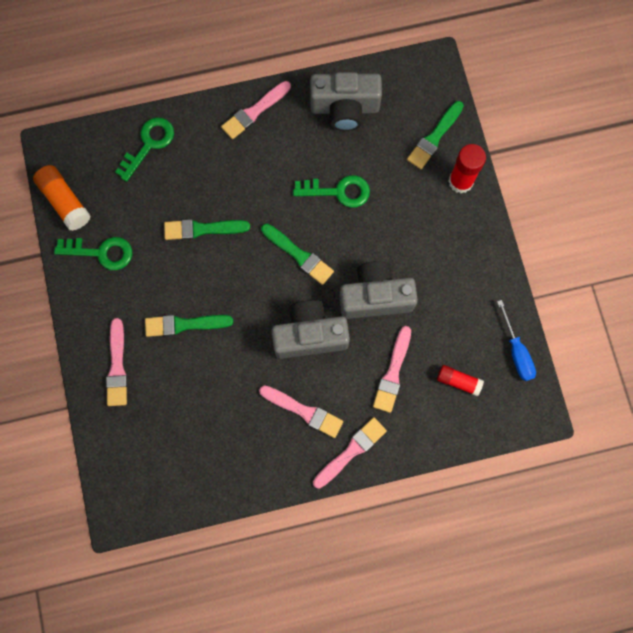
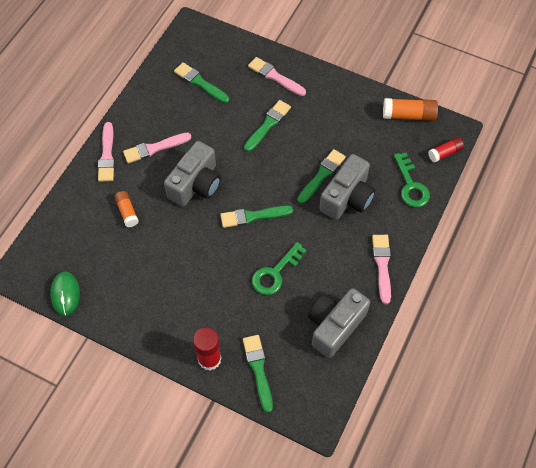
camera: 130 degrees right, 15 degrees down
green key [54,237,132,270] -> none
grey camera [339,261,418,319] -> grey camera moved to [319,154,375,220]
pink brush [373,326,411,413] -> orange glue stick [114,191,139,227]
red glue stick [437,365,484,397] -> red glue stick moved to [428,137,464,162]
blue screwdriver [497,300,536,381] -> green mouse [50,271,80,316]
none -> green brush [174,62,229,103]

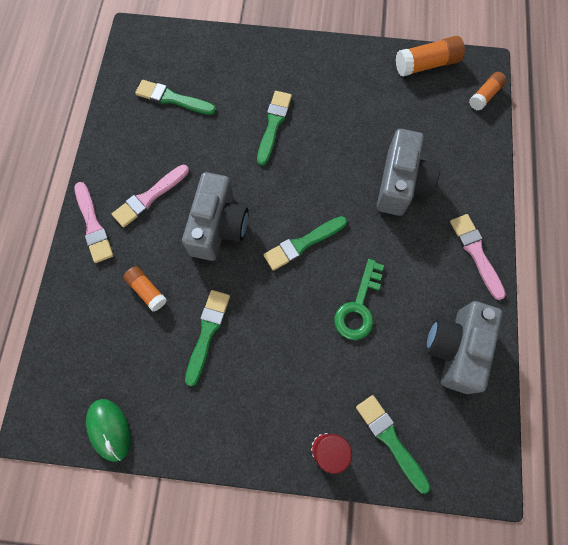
camera: 20 degrees left, 10 degrees up
pink brush [248,57,306,96] -> none
green brush [298,149,346,204] -> green brush moved to [185,290,230,386]
green key [394,153,430,207] -> none
red glue stick [428,137,464,162] -> orange glue stick [469,72,507,111]

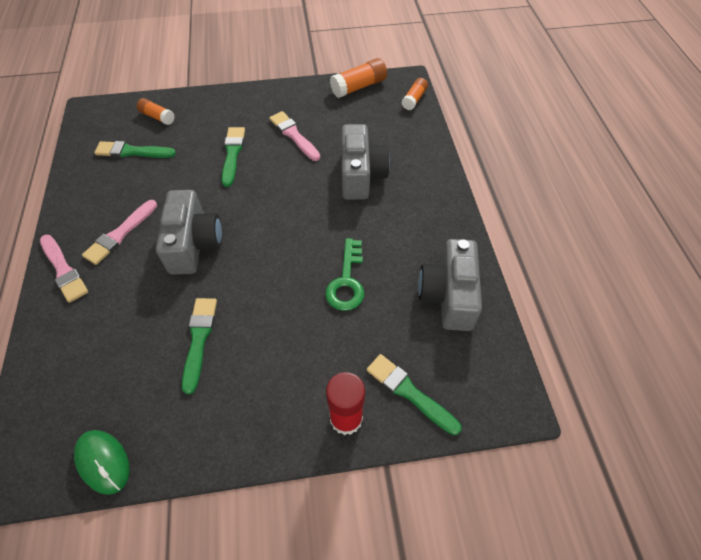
camera: 15 degrees left, 15 degrees down
orange glue stick [123,267,167,312] -> orange glue stick moved to [137,98,175,125]
green brush [263,216,347,271] -> none
pink brush [450,214,506,300] -> pink brush moved to [269,111,320,161]

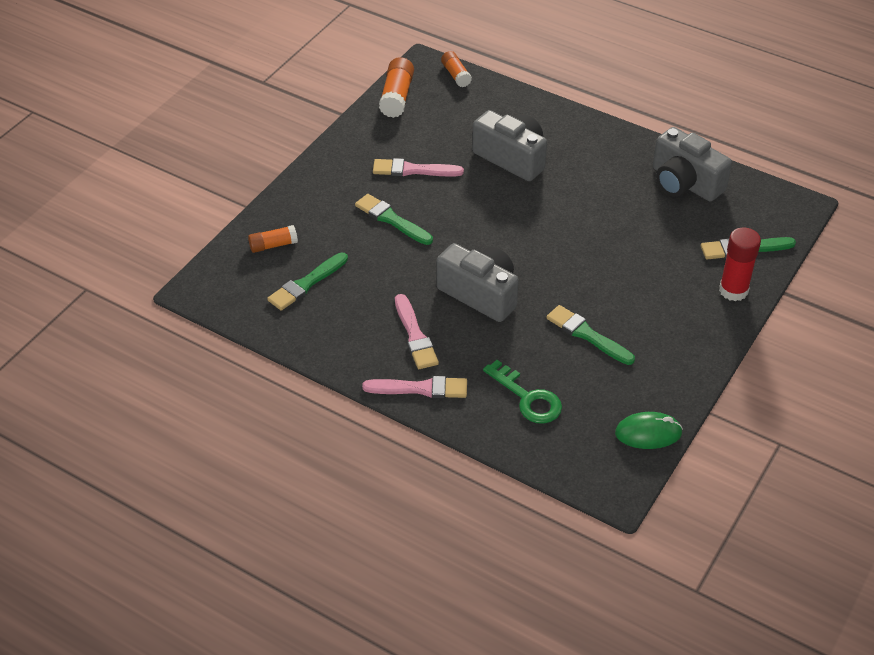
camera: 50 degrees left, 10 degrees down
green key [325,238,364,311] -> green key moved to [483,360,562,424]

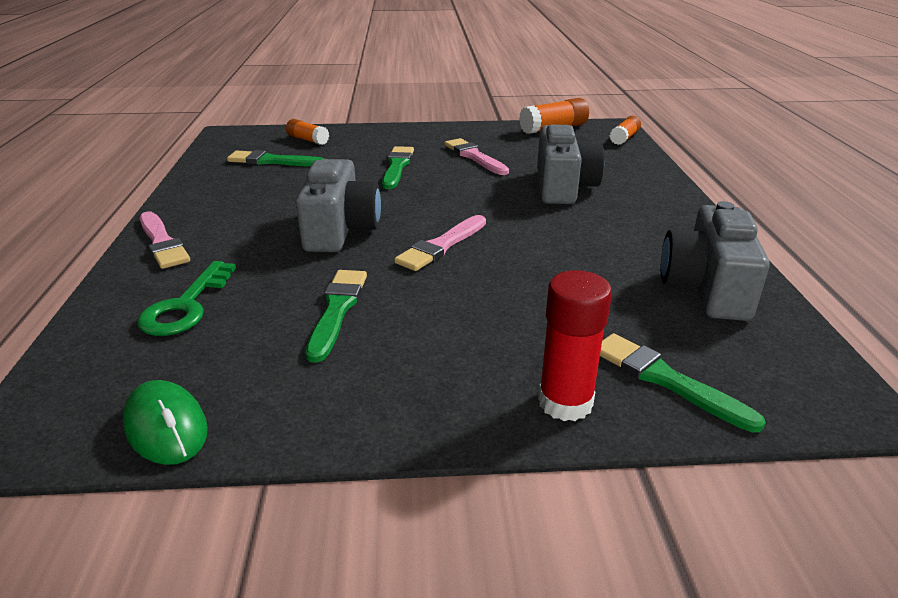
camera: 55 degrees right, 15 degrees down
pink brush [395,294,439,369] -> pink brush moved to [394,215,486,271]

